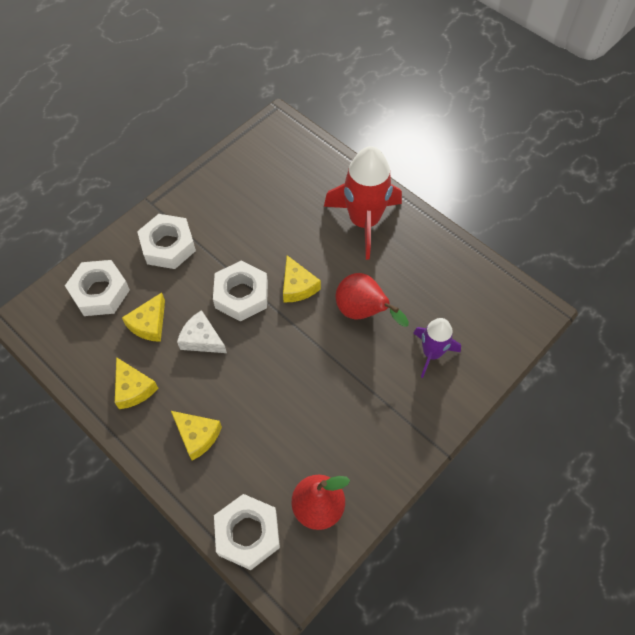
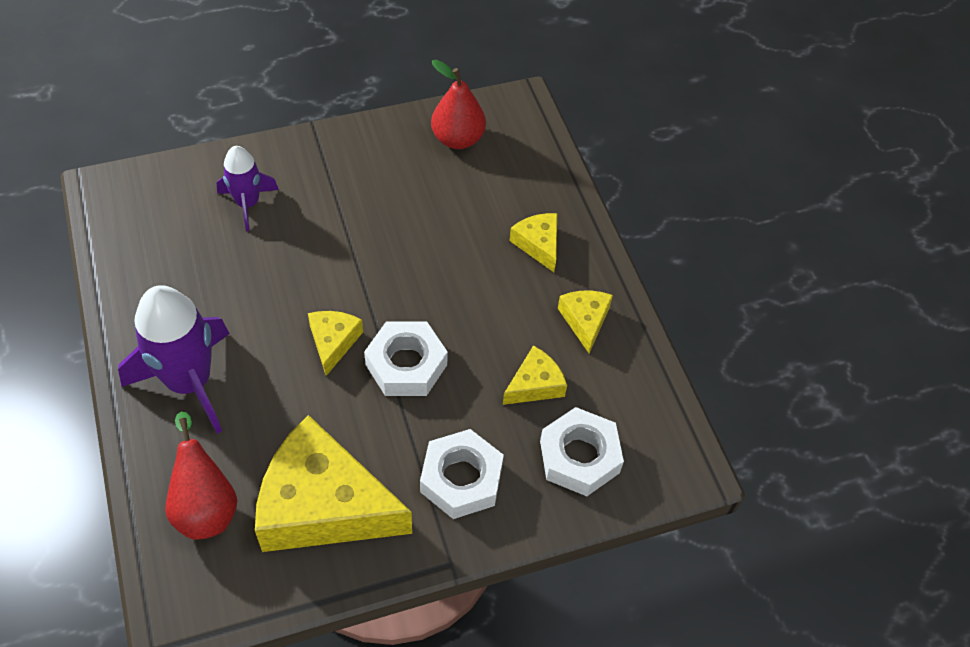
camera: 155 degrees left, 5 degrees down
white cheese [177,310,227,353] -> none
white nut [214,494,280,570] -> none
red rocket [324,146,402,260] -> purple rocket [118,285,230,434]
red pear [336,273,409,327] -> red pear moved to [165,412,237,540]
none -> yellow cheese [255,415,412,552]

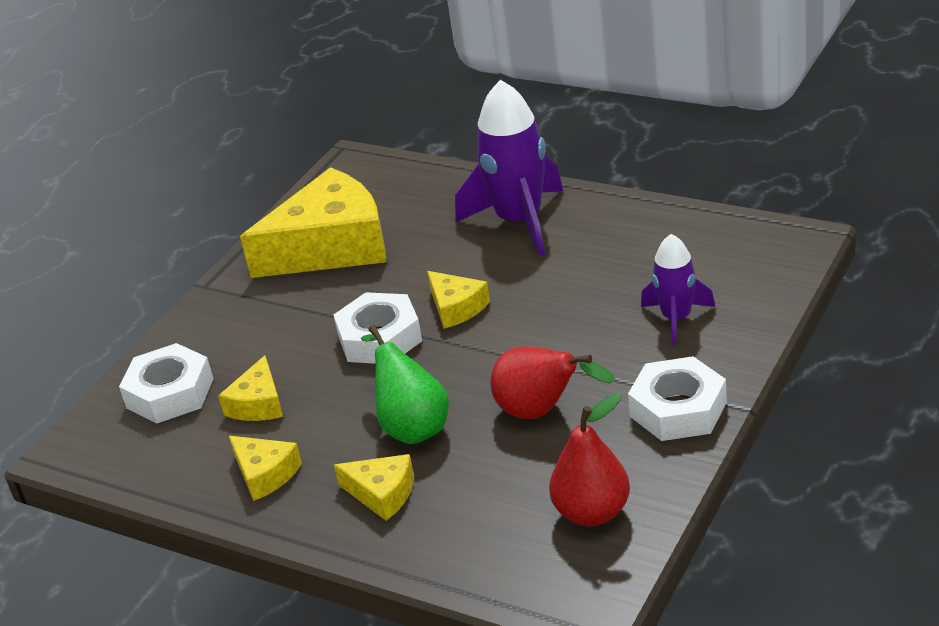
camera: 145 degrees right, 20 degrees down
red pear [165,412,237,540] -> red pear moved to [490,346,615,419]
white nut [420,429,504,519] -> white nut moved to [628,356,727,441]
none -> green pear [361,325,449,444]

